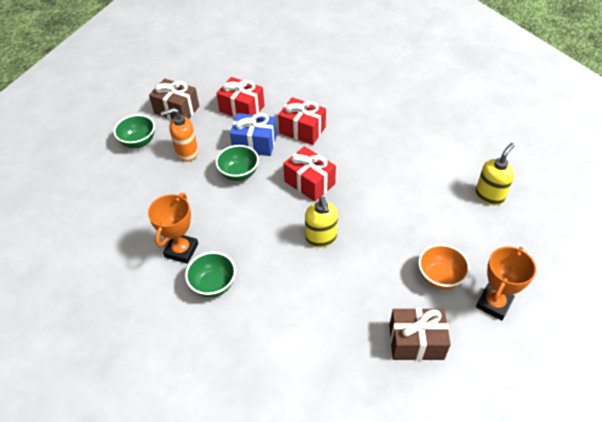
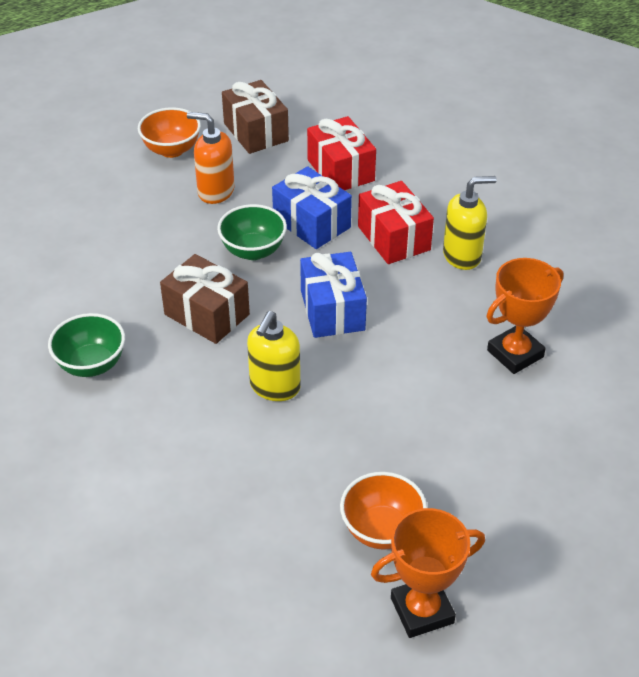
camera: 35 degrees right, 5 degrees down
green bowl [113,115,155,148] -> orange bowl [138,107,201,158]
orange trophy [148,193,198,264] -> orange trophy moved to [487,258,563,374]
red gift [283,146,336,202] -> blue gift [300,252,367,338]
brown gift [389,308,451,360] -> brown gift moved to [160,254,250,344]
yellow soap dispenser [475,143,515,205] -> yellow soap dispenser moved to [443,176,497,270]

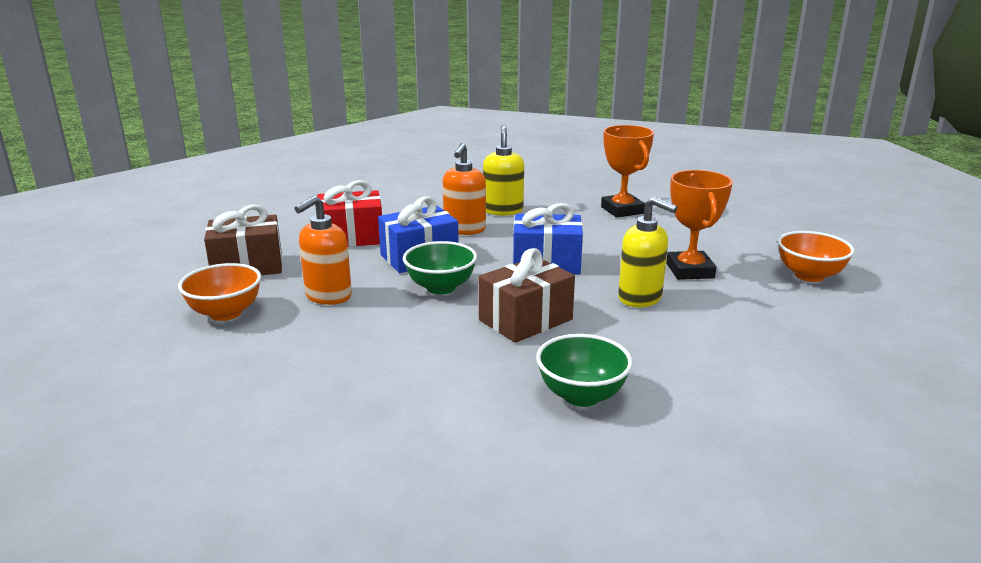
camera: 75 degrees left, 20 degrees down
red gift [358,181,434,264] -> orange soap dispenser [443,143,486,235]
orange trophy [371,508,485,638] -> orange trophy moved to [666,170,733,280]

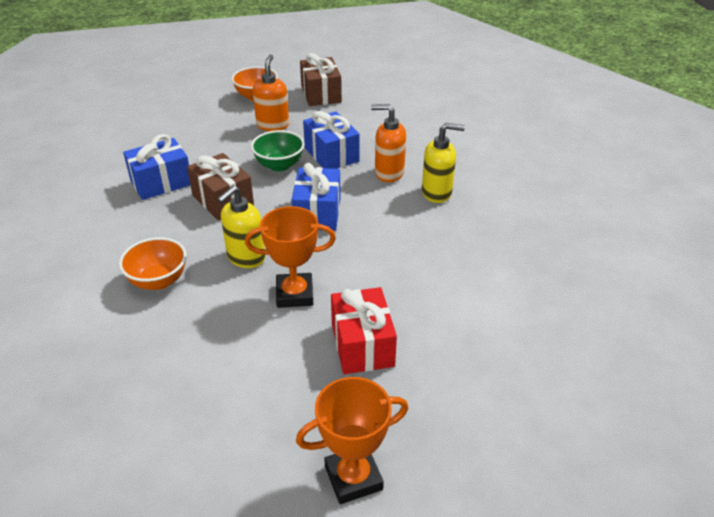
camera: 90 degrees right, 15 degrees up
orange soap dispenser [294,195,352,305] -> orange soap dispenser turned 60 degrees clockwise [253,55,289,131]
red gift [317,180,382,247] -> red gift moved to [331,287,397,374]
green bowl [536,334,633,407] -> none
orange trophy [601,125,654,218] -> orange trophy moved to [296,377,408,504]
orange bowl [777,231,855,282] -> orange bowl moved to [119,237,186,290]
none -> blue gift [123,134,191,200]

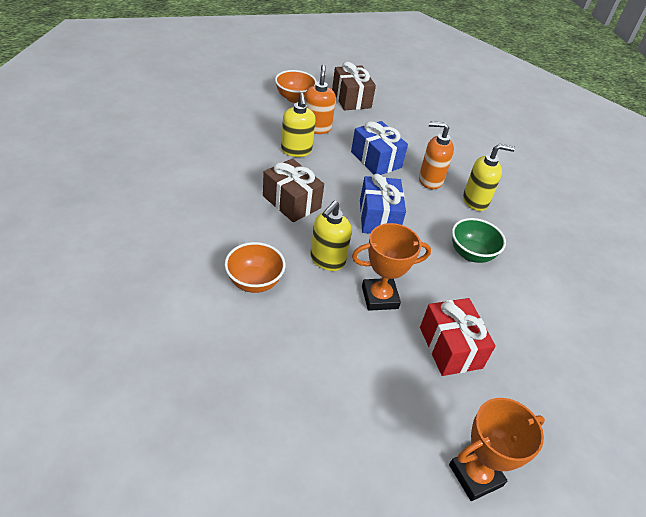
camera: 10 degrees left, 5 degrees up
blue gift [123,134,191,200] -> none
green bowl [251,130,305,172] -> green bowl moved to [452,218,506,263]
none -> yellow soap dispenser [281,93,315,157]

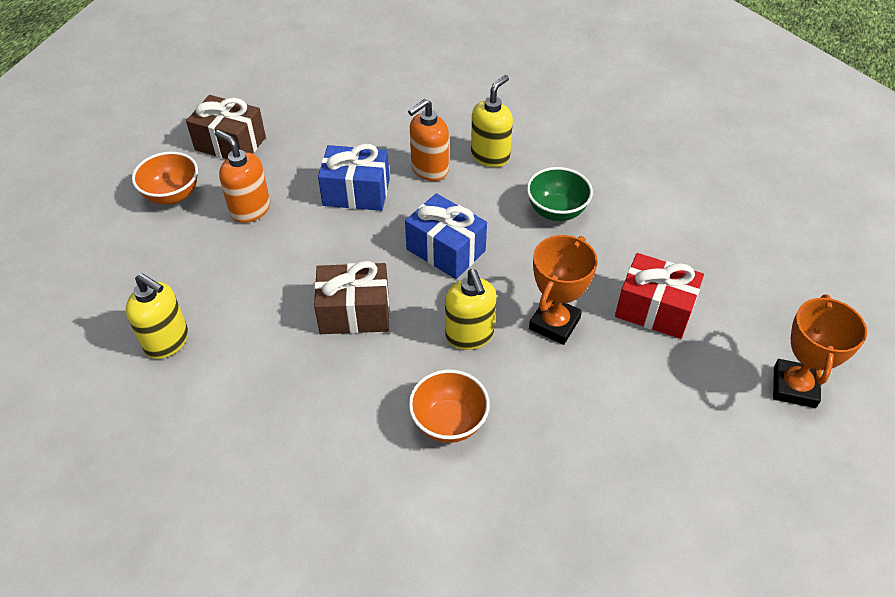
camera: 45 degrees left, 5 degrees up
yellow soap dispenser [281,93,315,157] -> yellow soap dispenser moved to [125,273,188,359]

